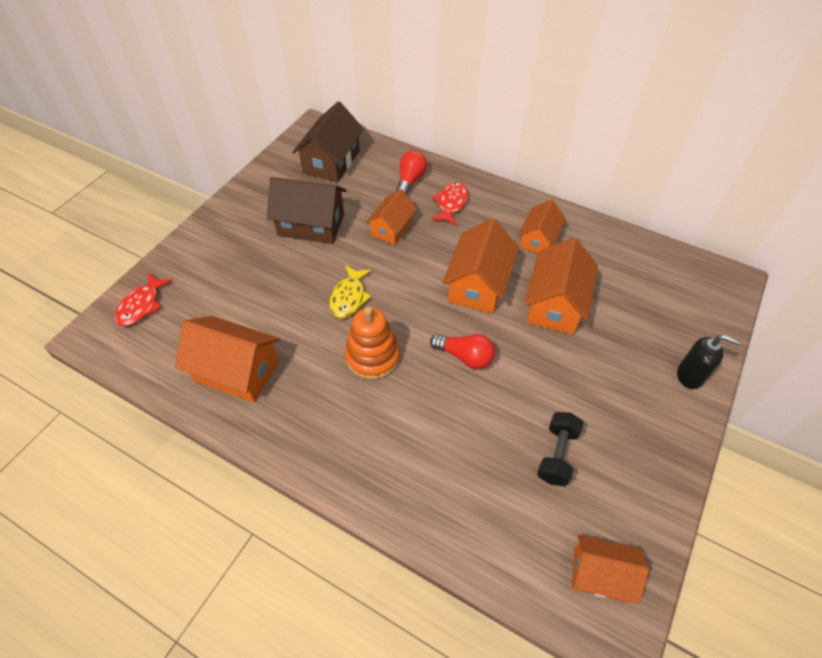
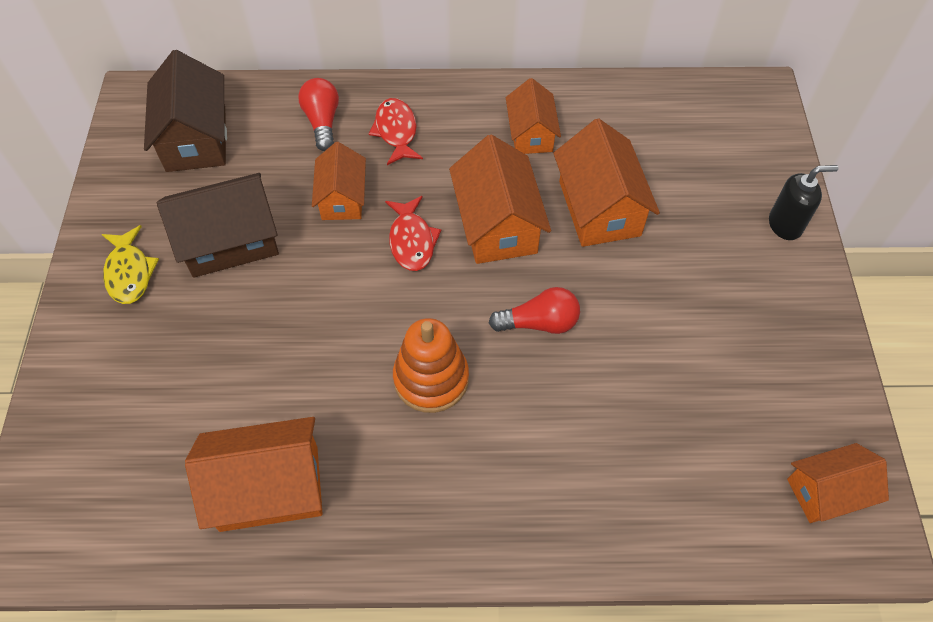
camera: 30 degrees left, 5 degrees up
red fish [115,272,173,326] -> red fish moved to [385,196,441,271]
yellow fish [330,265,372,318] -> yellow fish moved to [102,225,159,304]
black dumbbell [537,412,584,486] -> none

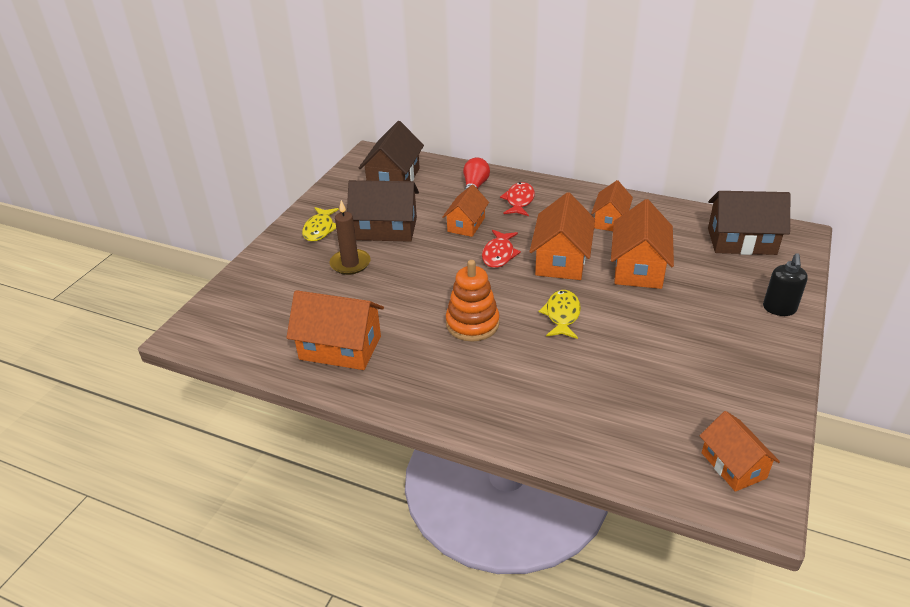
camera: 25 degrees right, 20 degrees down
red light bulb [489,287,580,334] -> yellow fish [539,290,581,339]
black soap dispenser [769,165,838,240] -> black soap dispenser turned 90 degrees clockwise [763,253,808,316]
orange house [787,443,889,523] -> orange house turned 60 degrees clockwise [700,411,780,492]
none -> brown candle [329,200,371,275]
none -> brown house [708,191,790,255]

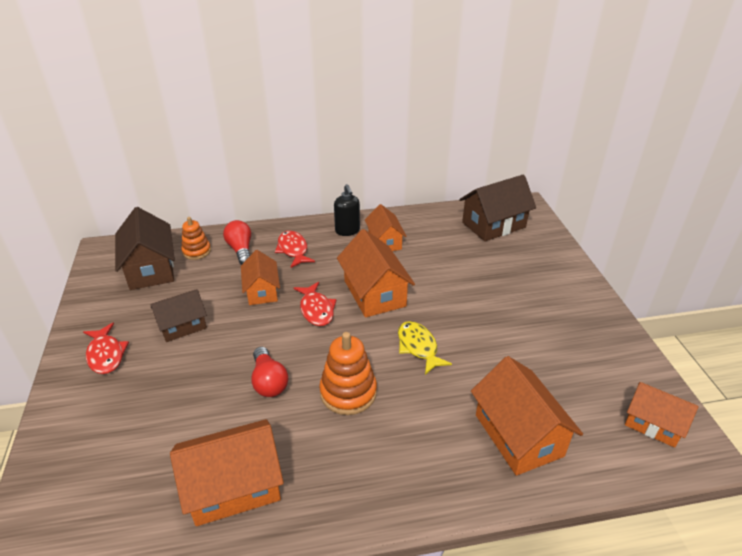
camera: 35 degrees left, 0 degrees up
yellow fish [302,207,339,242] -> red fish [83,323,129,374]
brown candle [329,200,371,275] -> none
brown house [347,180,419,242] -> brown house [151,289,207,342], size x0.64
orange house [611,199,674,289] -> orange house moved to [471,356,583,476]
black soap dispenser [763,253,808,316] -> black soap dispenser moved to [334,184,360,236]
none -> orange stacking toy [181,217,211,260]
none -> red light bulb [251,347,288,397]

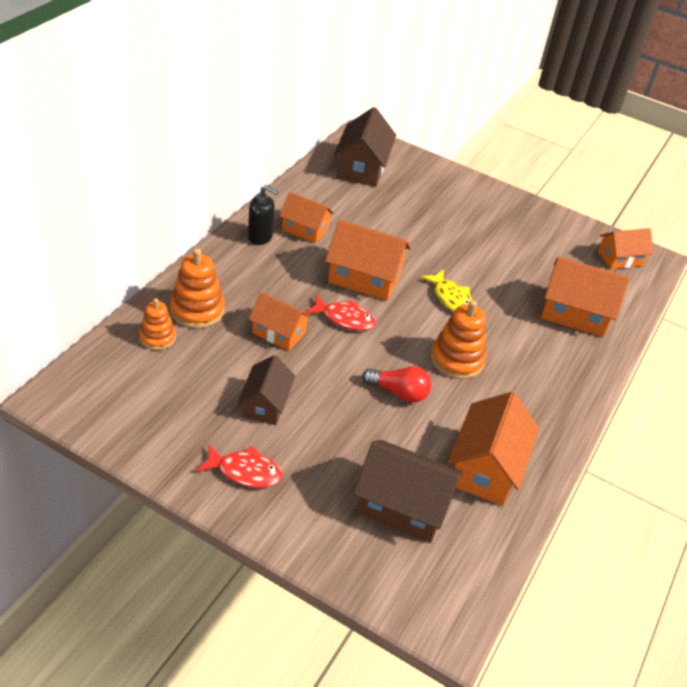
camera: 55 degrees left, 5 degrees up
brown house [115,207,175,290] -> brown house moved to [353,440,463,543]
red light bulb [223,220,251,265] -> orange stacking toy [170,248,225,329]
red fish [275,231,315,268] -> none
yellow fish [398,321,452,375] -> yellow fish turned 135 degrees counterclockwise [420,270,472,312]

